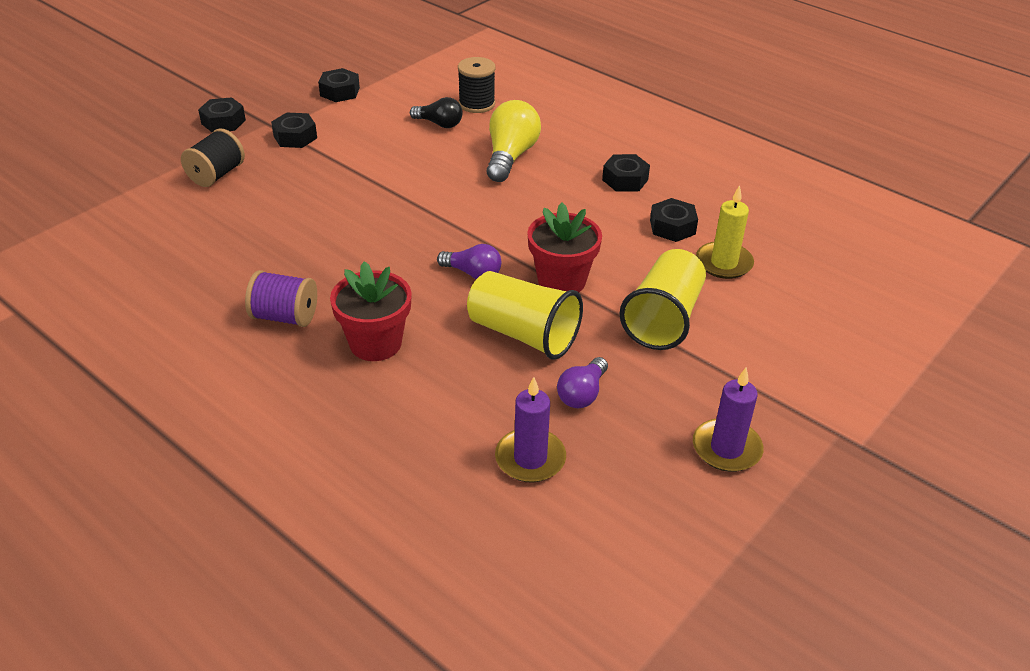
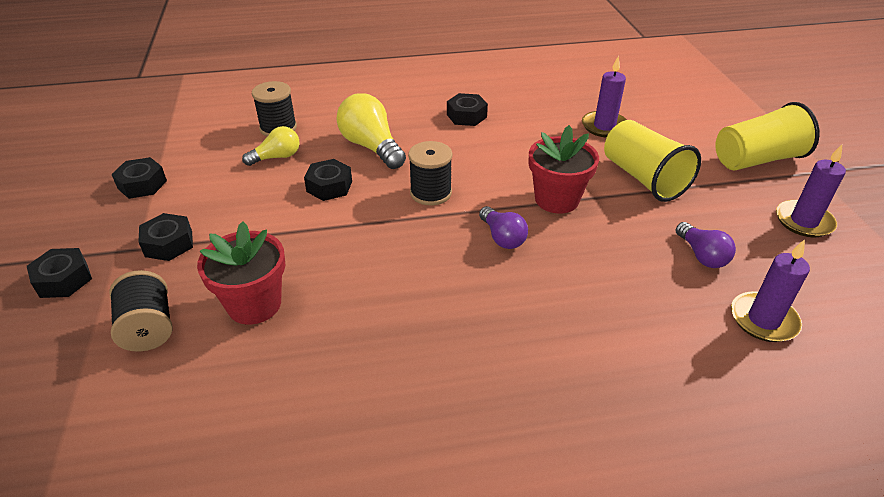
camera: 50 degrees left, 0 degrees up
purple spool [245,270,317,327] -> none
red flower pot [330,261,412,361] -> red flower pot moved to [197,221,285,325]
black light bulb [410,97,462,128] -> yellow light bulb [242,126,299,166]
purple light bulb [437,244,501,279] -> purple light bulb turned 90 degrees clockwise [479,206,528,249]
yellow cup [467,271,583,360] -> yellow cup moved to [715,102,820,170]
black nut [650,198,698,242] -> black nut moved to [304,159,352,201]
yellow candle [696,185,754,279] -> purple candle [582,56,627,137]
none -> black spool [408,141,452,205]

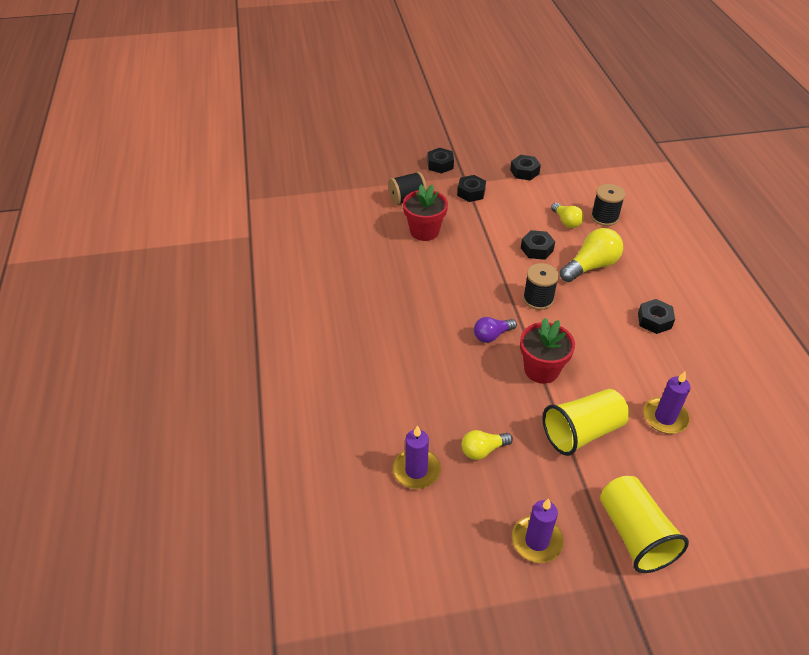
camera: 90 degrees right, 5 degrees up
purple light bulb [676,222,736,268] -> yellow light bulb [461,430,513,460]

